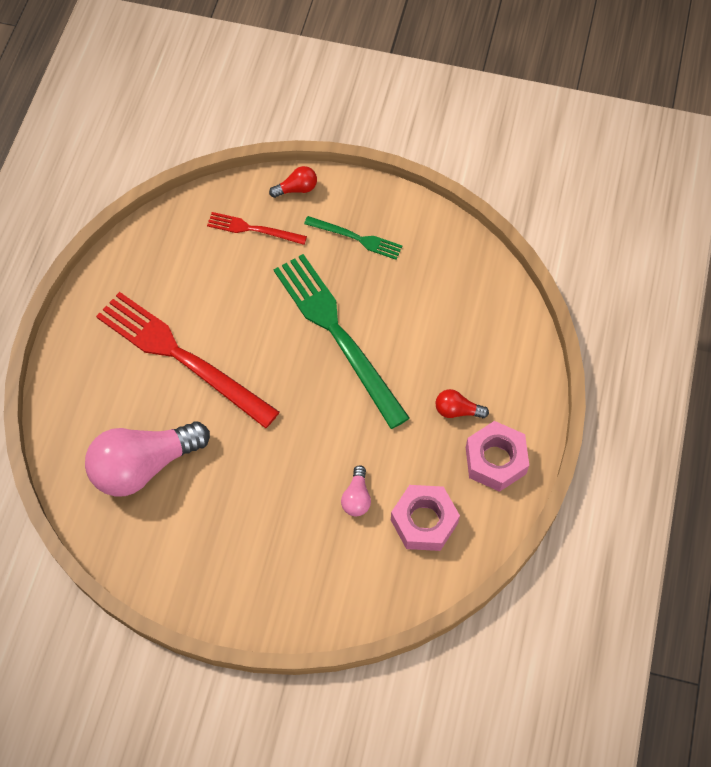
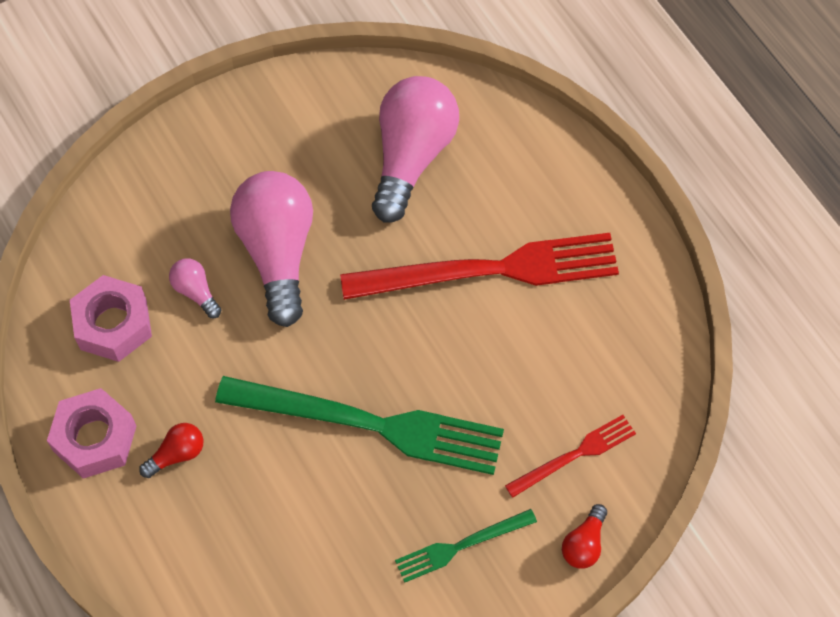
camera: 135 degrees right, 0 degrees up
none -> pink light bulb [230,171,313,327]

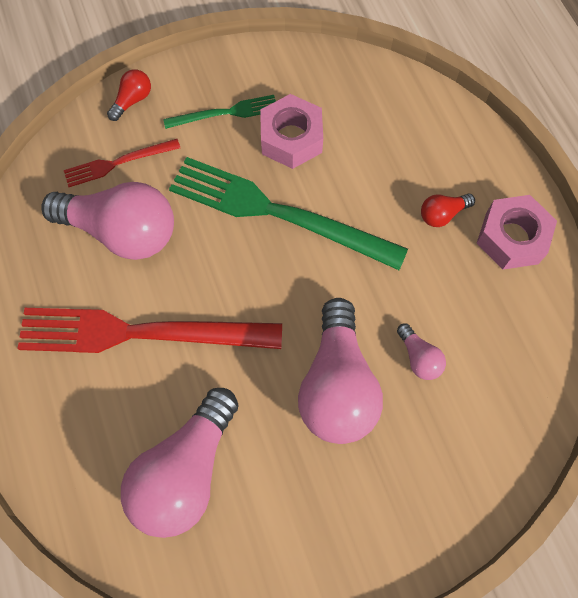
camera: 170 degrees left, 5 degrees up
pink nut [70,275,152,362] -> pink nut moved to [260,94,323,169]
none -> pink light bulb [41,182,174,260]

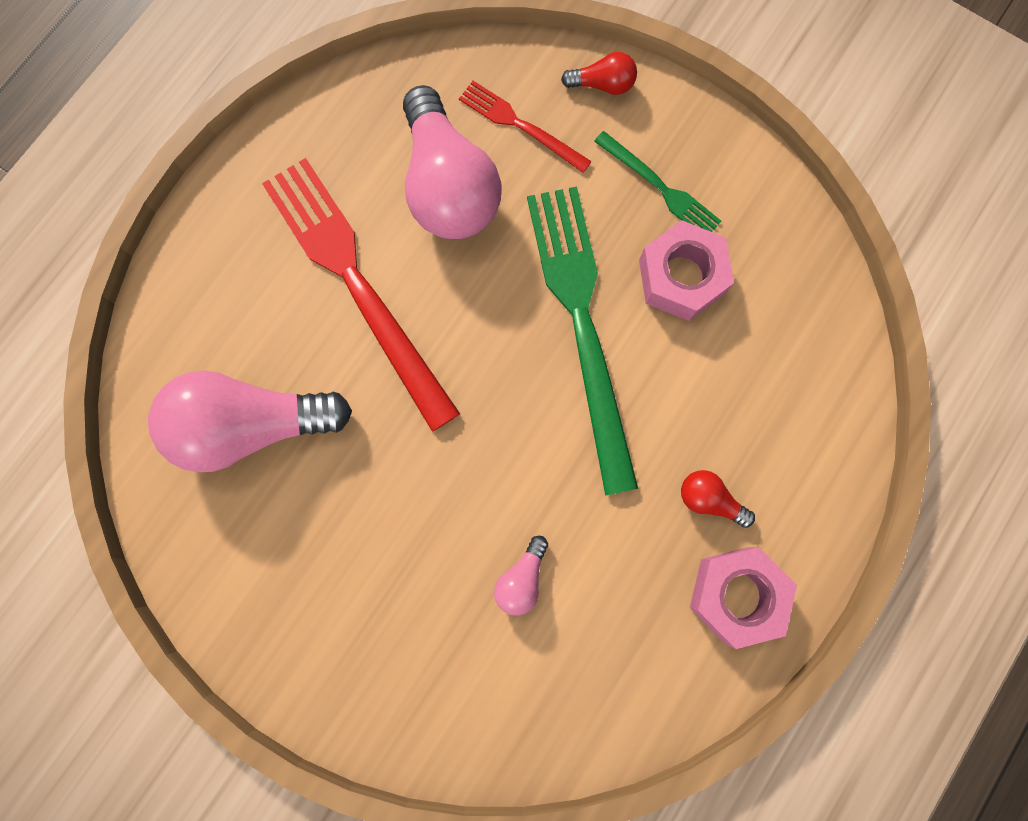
camera: 55 degrees right, 10 degrees up
pink light bulb [298,298,383,444] -> none

